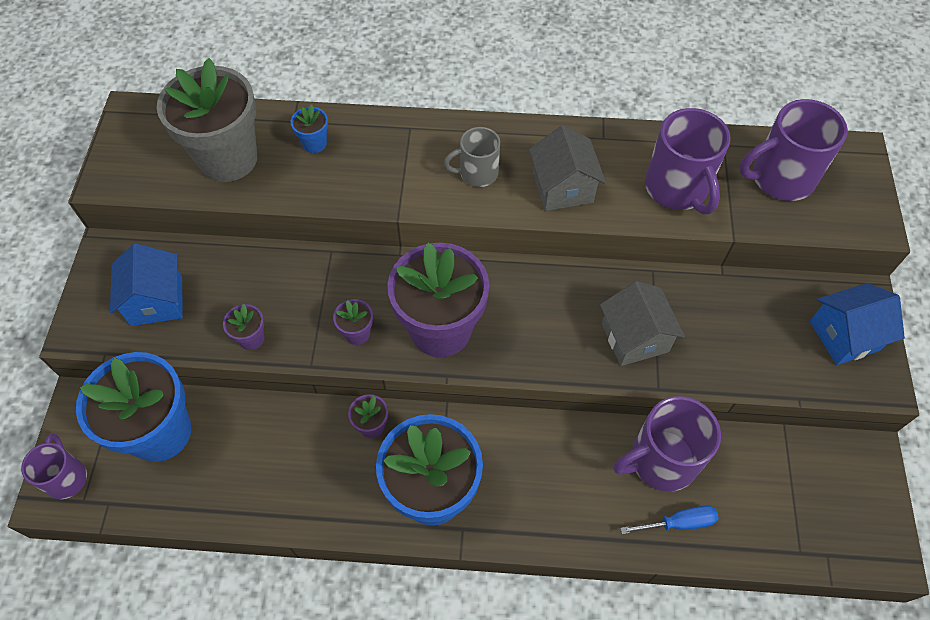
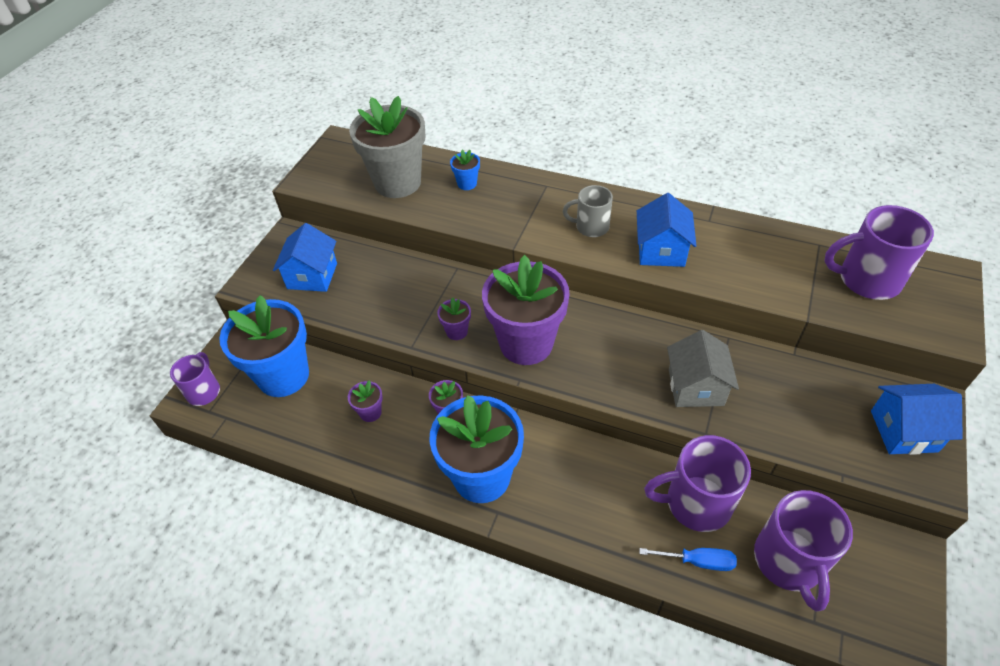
camera: 20 degrees right, 10 degrees down
purple flower pot [223,304,265,350] -> purple flower pot moved to [348,380,383,422]
grey house [529,125,606,211] -> blue house [637,193,696,267]
purple mug [645,108,731,214] -> purple mug moved to [754,490,853,611]

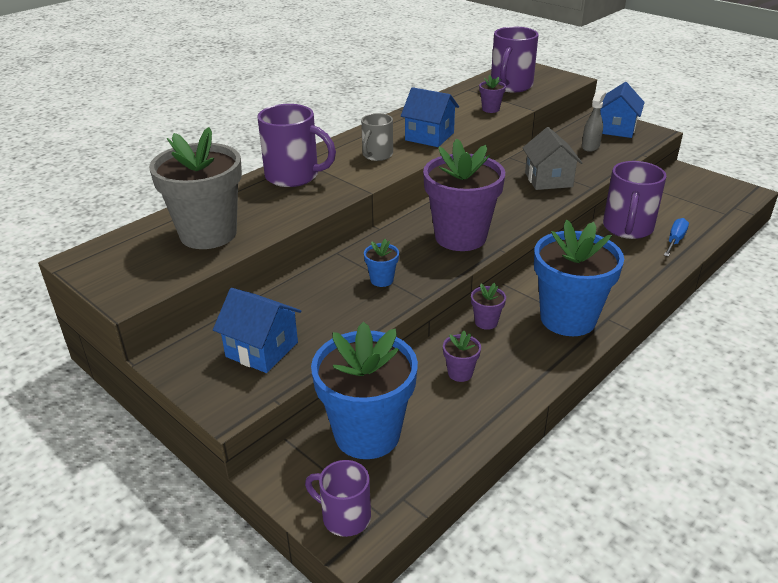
camera: 70 degrees left, 15 degrees down
purple flower pot [437,297,471,340] -> purple flower pot moved to [479,75,506,113]
blue flower pot [450,150,480,190] -> blue flower pot moved to [364,239,399,287]
grey house [667,330,739,407] -> grey house turned 60 degrees clockwise [523,127,582,190]
purple mug [754,490,853,611] -> purple mug moved to [257,104,336,187]
none -> grey spray bottle [582,90,606,152]

